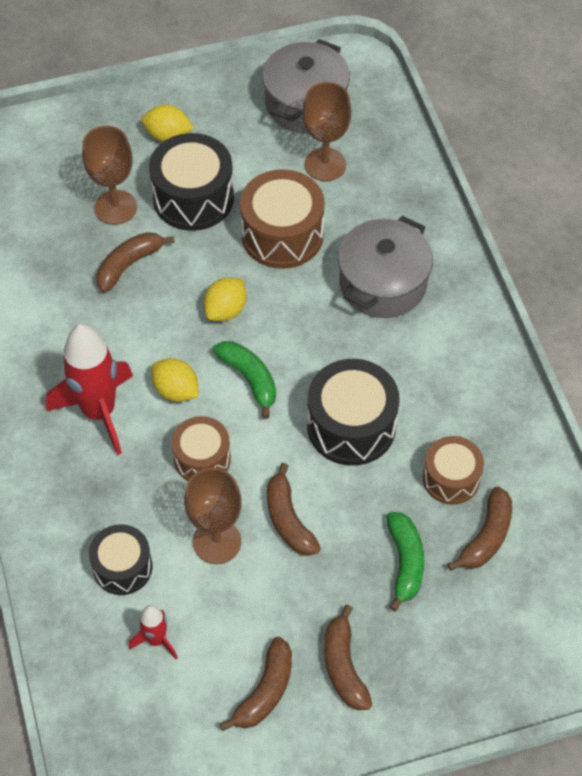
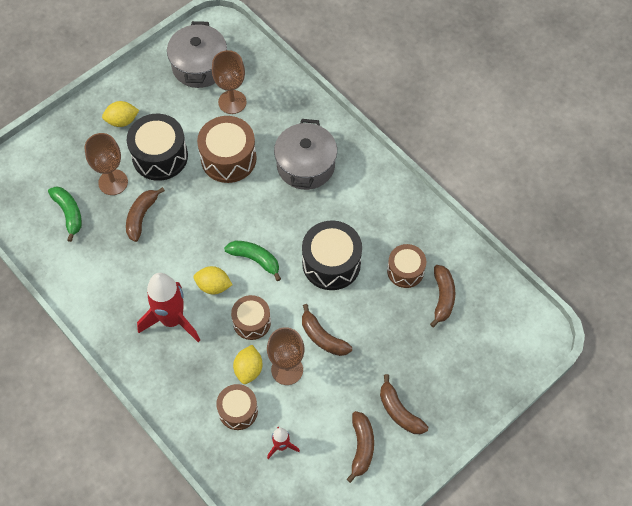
camera: 25 degrees left, 5 degrees up
black drum [89,524,153,595] -> brown drum [216,384,258,430]
yellow lemon [204,278,246,321] -> yellow lemon moved to [233,345,263,384]
green banana [387,512,425,611] -> green banana moved to [48,187,82,242]

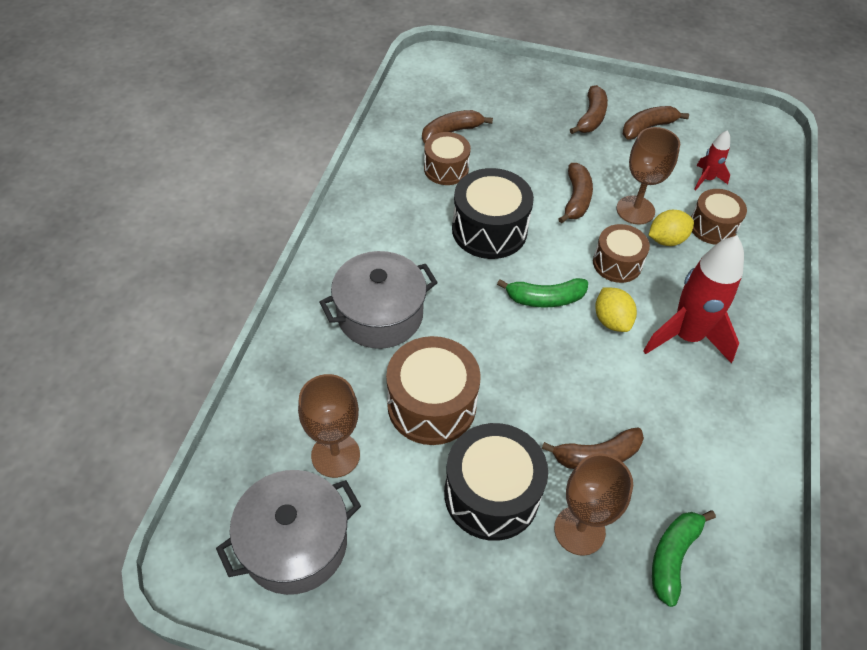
camera: 125 degrees left, 10 degrees down
yellow lemon [102,101,139,127] -> none
green banana [224,241,281,281] -> green banana turned 90 degrees counterclockwise [497,278,588,307]

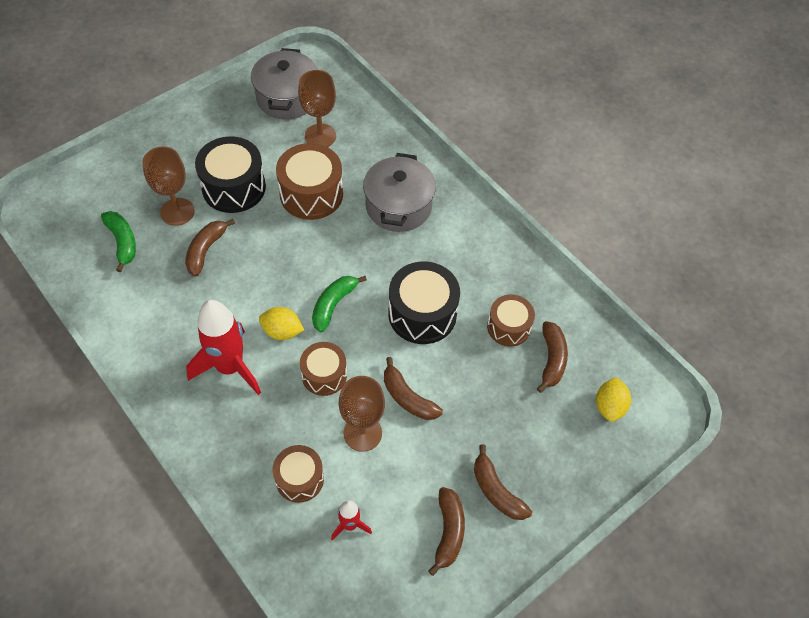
camera: 125 degrees right, 5 degrees up
yellow lemon [649,210,694,246] -> yellow lemon moved to [596,377,631,422]

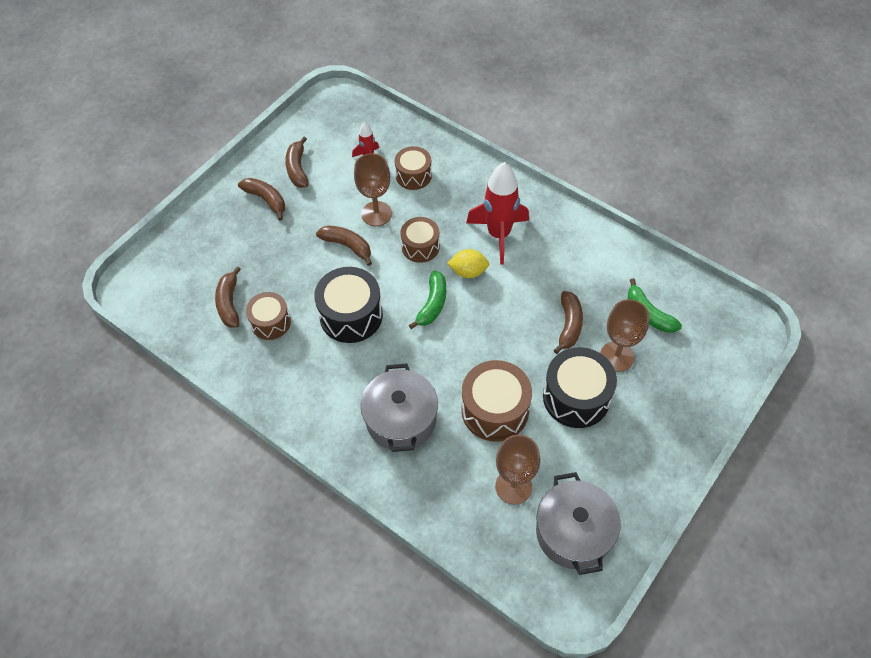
camera: 170 degrees right, 0 degrees up
yellow lemon [596,377,631,422] -> none

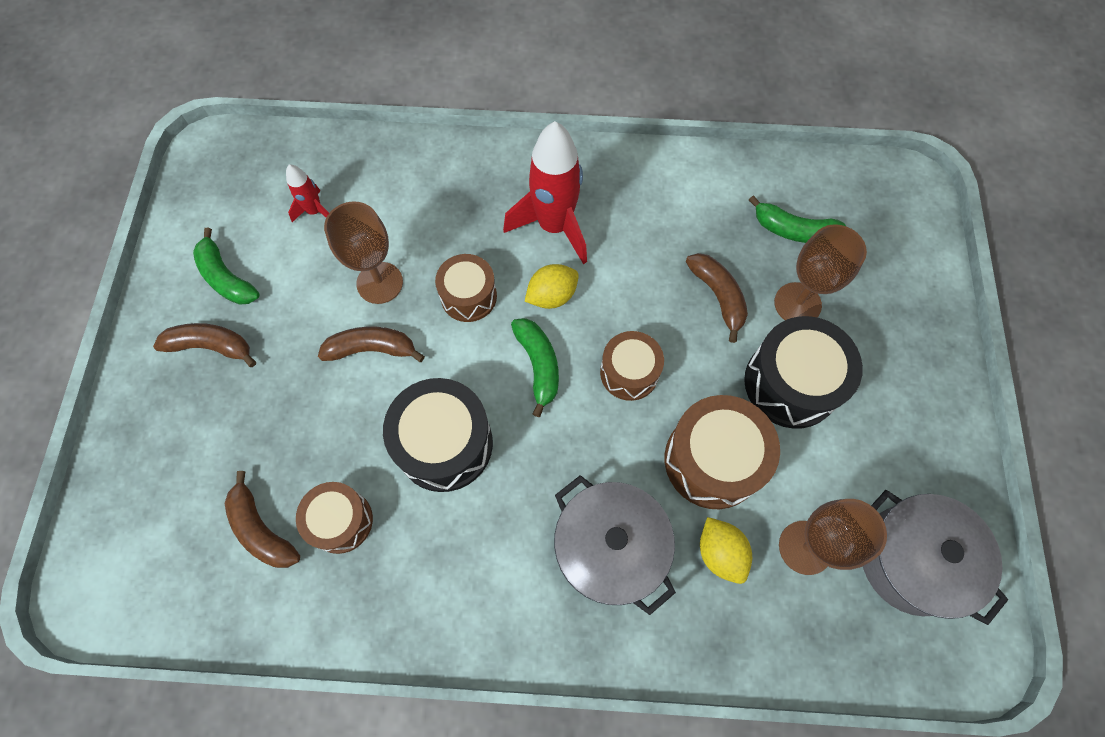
camera: 35 degrees left, 10 degrees up
brown banana [285,137,309,188] -> green banana [193,228,260,305]
brown drum [394,146,432,190] -> brown drum moved to [600,331,664,401]
none -> yellow lemon [700,517,752,584]

